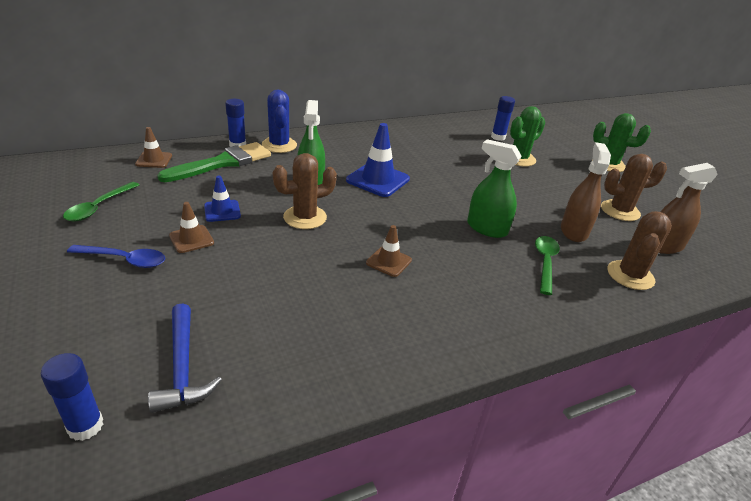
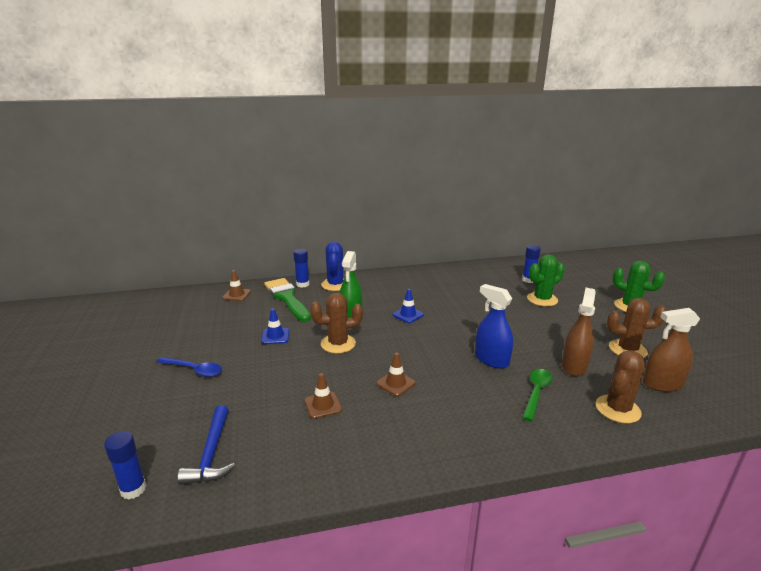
camera: 15 degrees right, 10 degrees down
green spoon [63,182,139,221] -> none
green brush [157,142,271,182] -> green brush turned 90 degrees counterclockwise [264,278,311,322]
brown traffic cone [169,202,214,253] -> brown traffic cone moved to [304,373,342,419]
blue traffic cone [346,123,410,197] -> blue traffic cone [392,289,424,323], size x0.58
green spray bottle [467,139,522,238] -> blue spray bottle [475,284,513,368]

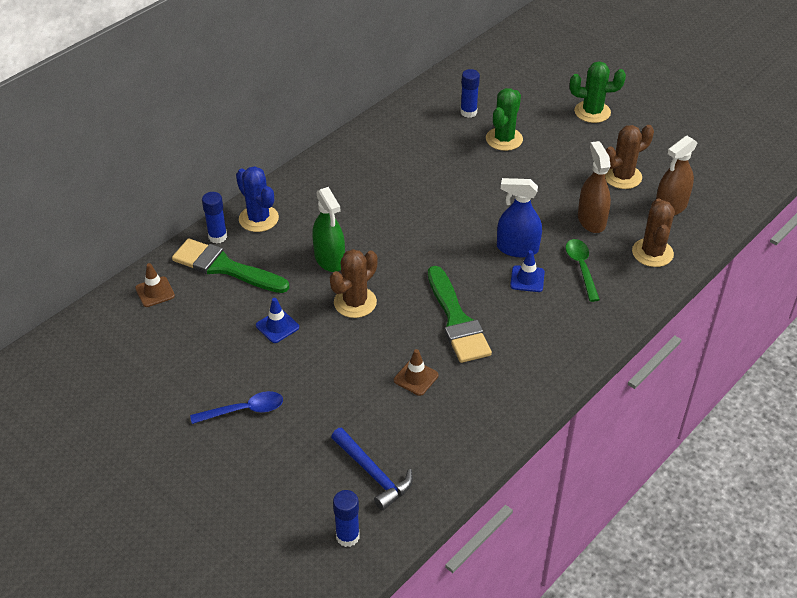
camera: 35 degrees left, 20 degrees up
brown traffic cone [376,353,416,396] -> green brush [428,266,492,363]
blue traffic cone [392,289,424,323] -> blue traffic cone moved to [510,250,545,292]

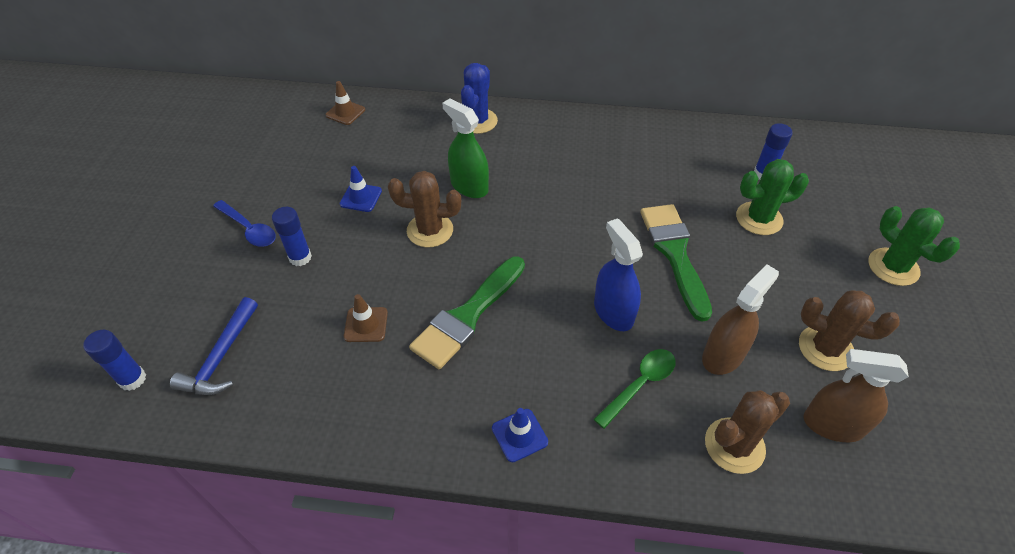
camera: 55 degrees right, 5 degrees up
green brush [172,238,289,293] -> green brush moved to [640,204,712,322]
blue glue stick [202,192,227,244] -> blue glue stick moved to [272,207,312,266]
green spray bottle [312,187,345,272] -> green spray bottle turned 105 degrees clockwise [442,98,489,198]
blue traffic cone [510,250,545,292] -> blue traffic cone moved to [492,408,548,462]

